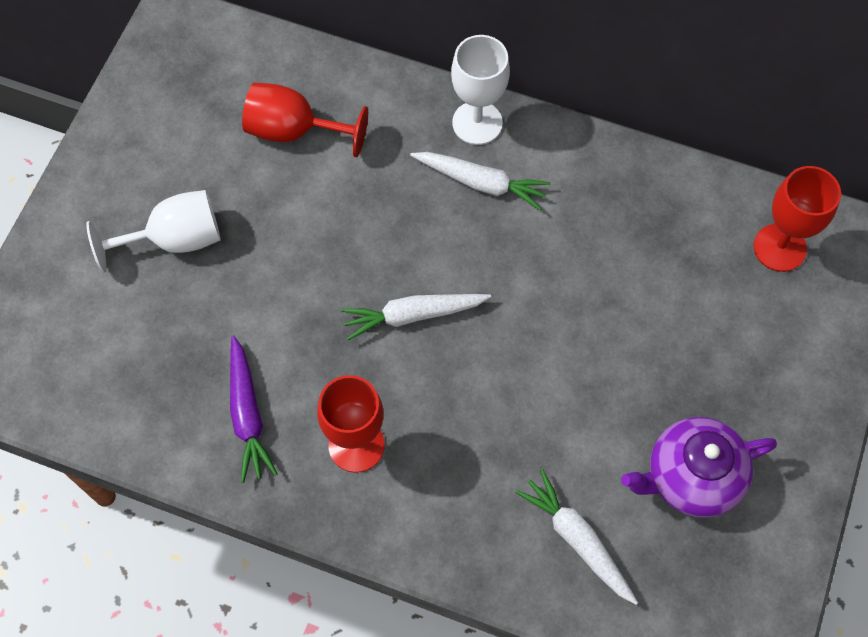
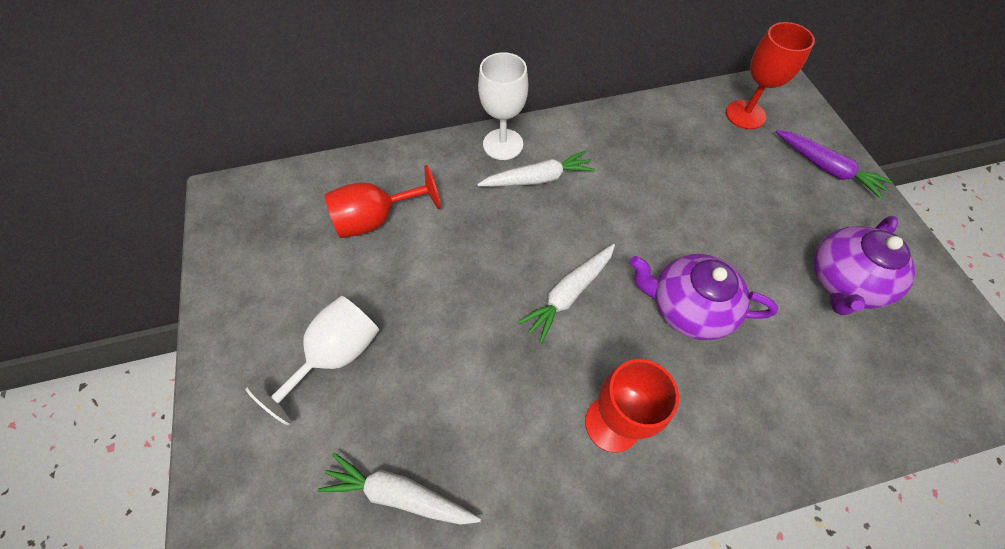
camera: 35 degrees left, 5 degrees down
purple carrot [230,335,277,483] -> purple carrot moved to [775,130,893,199]
white carrot [515,469,638,605] -> white carrot moved to [318,453,481,525]
none -> purple teapot [630,254,778,340]

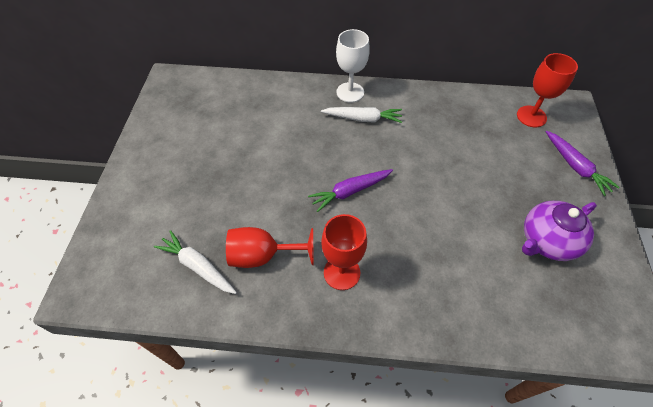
camera: 20 degrees right, 5 degrees down
white goblet [245,296,379,426] -> none
red goblet [324,165,441,238] -> red goblet moved to [226,227,313,268]
white carrot [517,244,615,343] -> purple carrot [308,169,393,212]
purple teapot [630,254,778,340] -> none

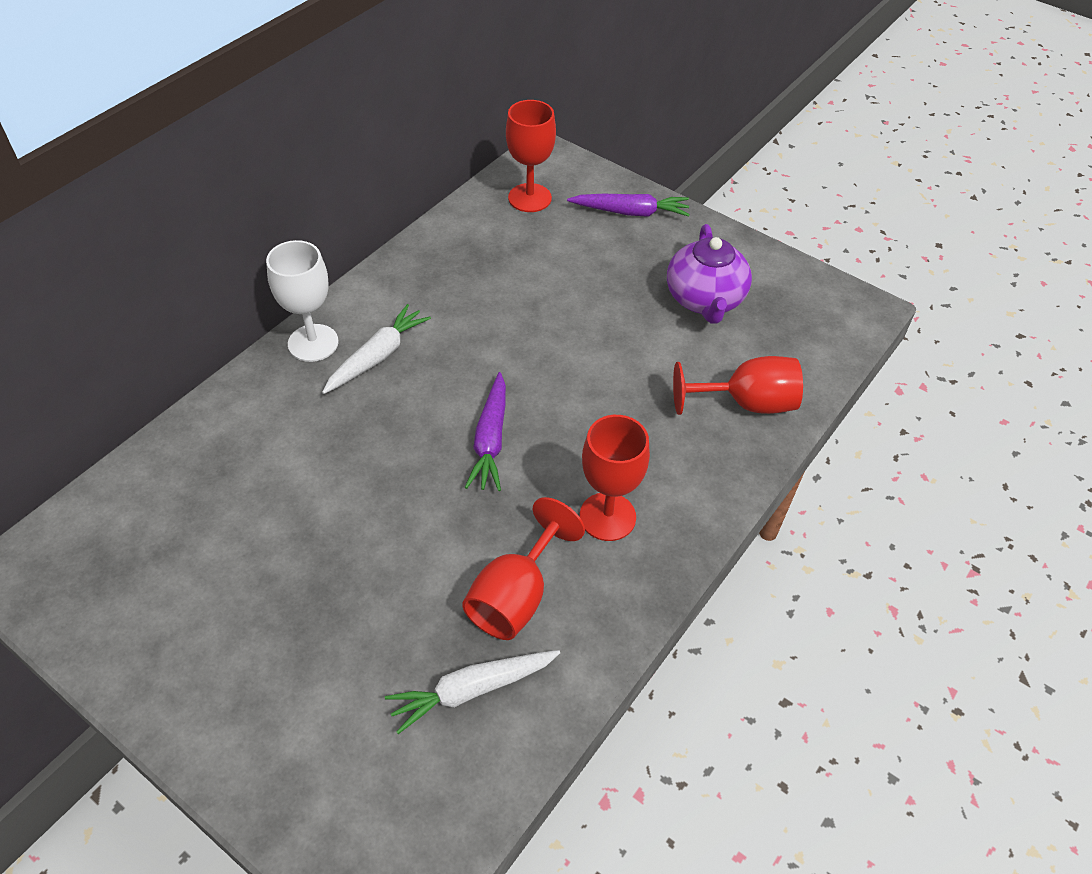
camera: 60 degrees left, 5 degrees down
none -> red goblet [673,356,803,415]

